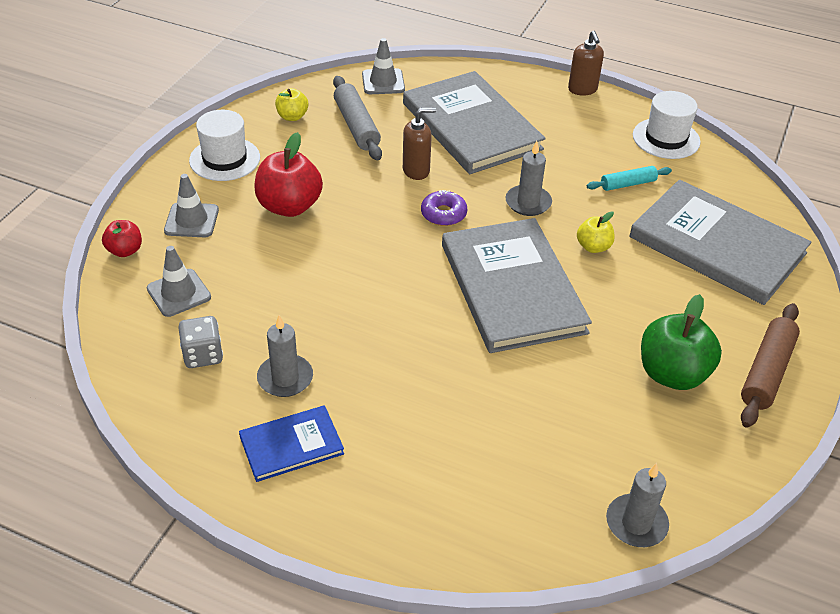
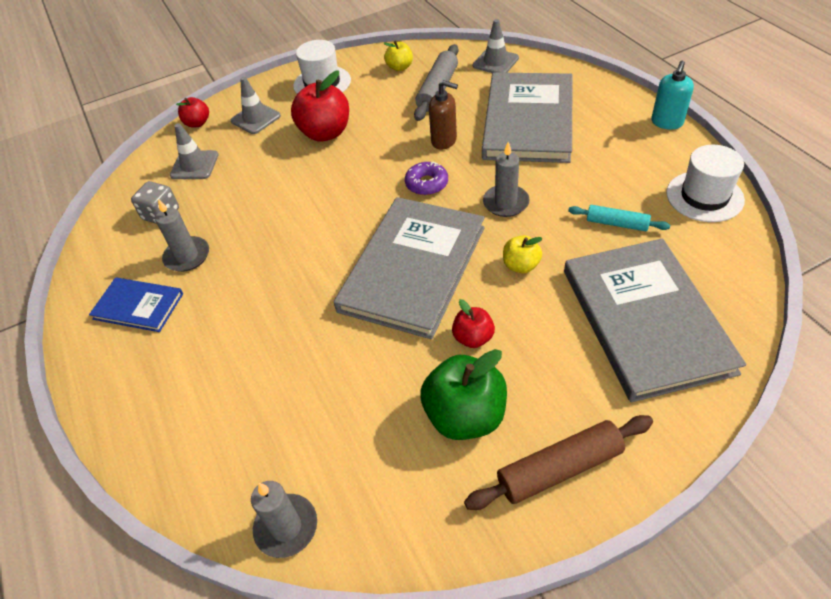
camera: 45 degrees right, 5 degrees up
brown soap dispenser [568,31,604,96] -> turquoise soap dispenser [651,61,694,130]
none -> red apple [452,299,495,348]

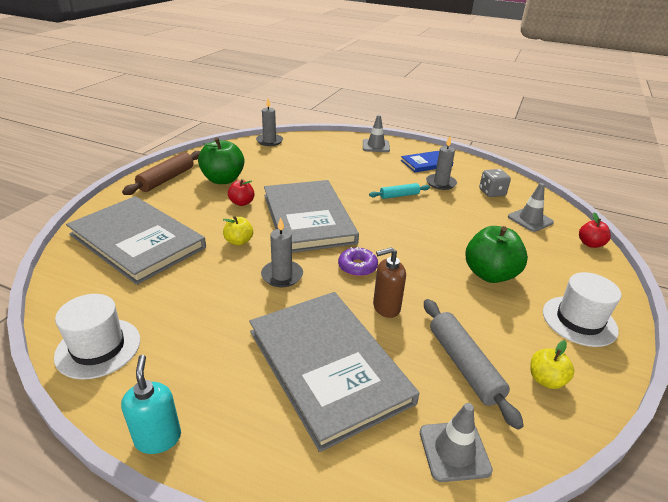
camera: 135 degrees right, 15 degrees down
grey traffic cone [231,77,281,134] -> grey traffic cone moved to [363,115,390,152]
red apple [291,70,349,142] -> green apple [465,226,528,283]
turquoise rolling pin [568,205,670,231] -> turquoise rolling pin moved to [369,183,430,199]

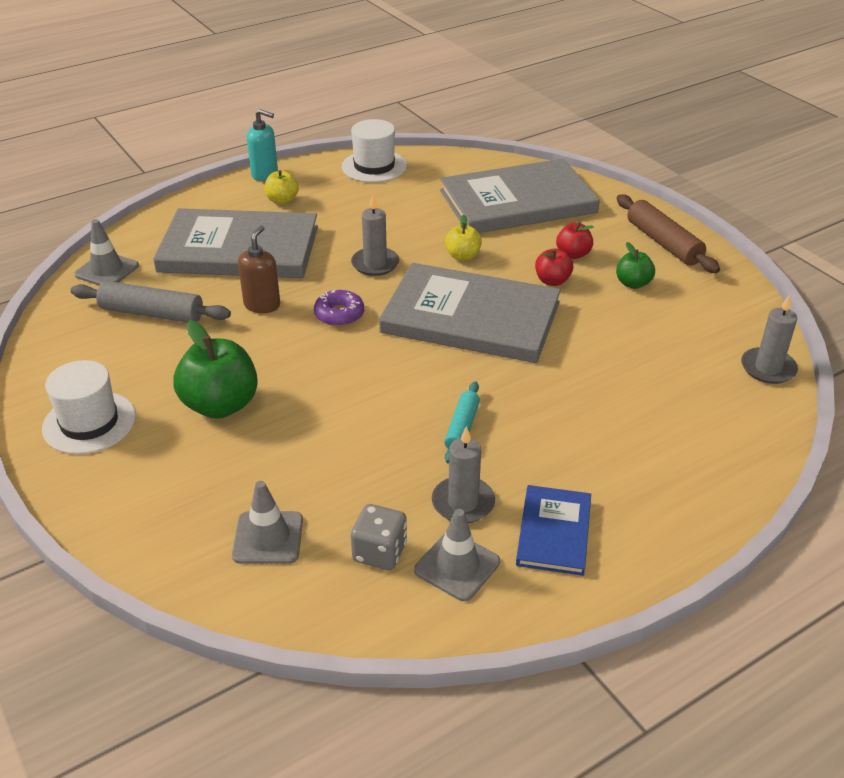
camera: 125 degrees right, 5 degrees up
green apple [198,137,244,184] -> green apple [616,242,655,289], size x0.54
grey traffic cone [363,115,390,152] -> grey traffic cone moved to [414,509,500,601]
yellow apple [530,340,574,389] -> yellow apple moved to [264,170,299,204]
red apple [579,212,611,248] -> red apple moved to [556,222,594,259]

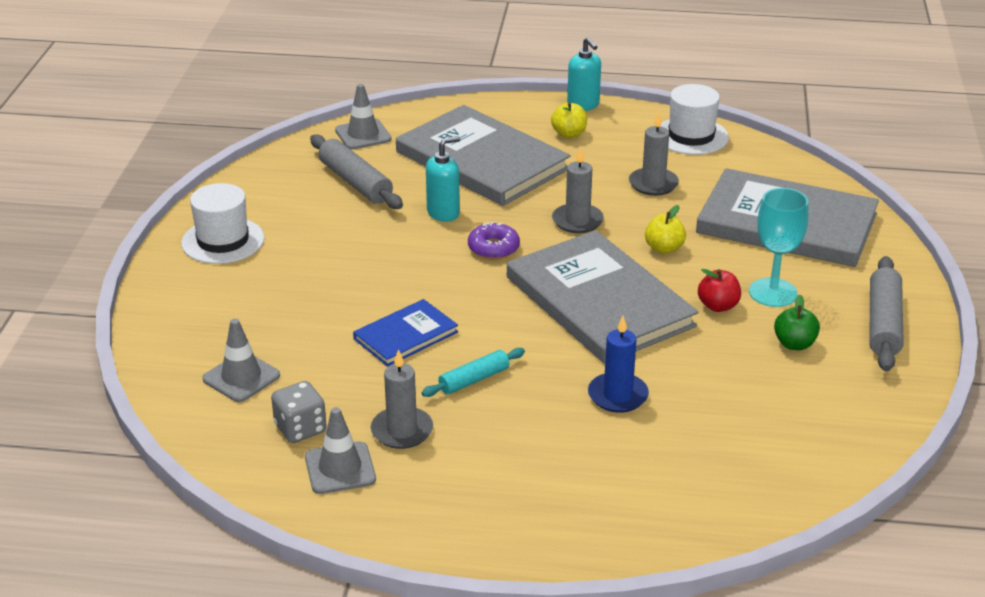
camera: 40 degrees right, 5 degrees down
green apple [173,320,258,419] -> none
brown soap dispenser [238,225,280,313] -> turquoise soap dispenser [426,136,460,222]
blue book [516,485,591,576] -> blue book moved to [353,299,458,367]
red apple [556,222,594,259] -> turquoise goblet [749,188,808,307]
brown rolling pin [617,195,720,273] -> grey rolling pin [869,256,904,371]
grey candle [741,294,798,384] -> grey candle moved to [629,112,679,196]
none -> blue candle [588,316,649,413]

